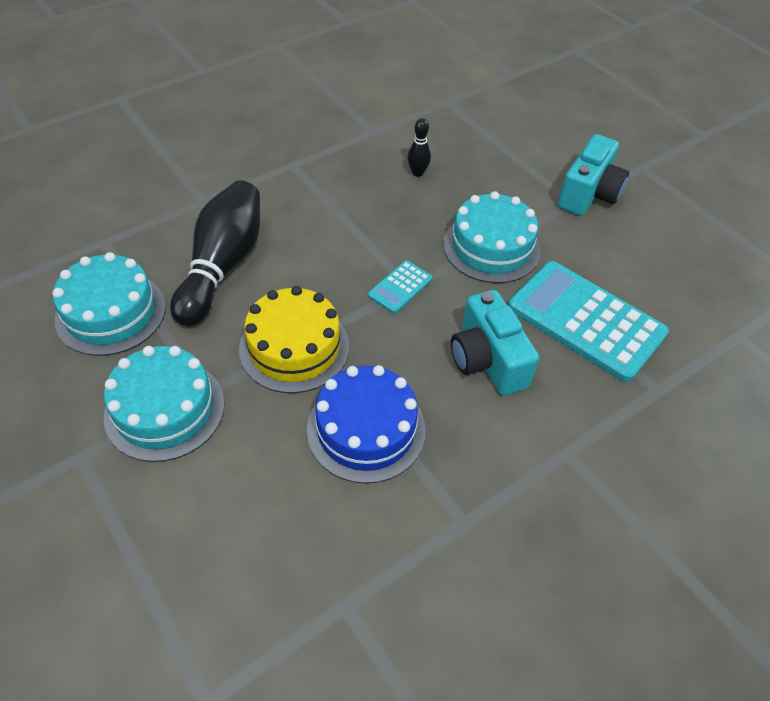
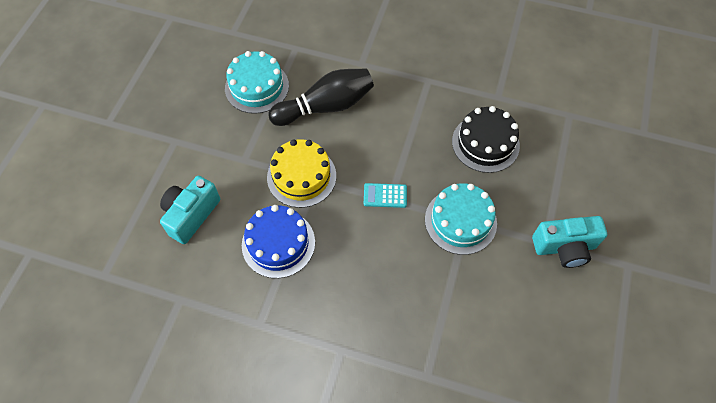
camera: 55 degrees right, 10 degrees up
turquoise cake [104,346,225,462] -> none
black bowling pin [407,118,431,177] -> black cake [452,106,520,173]
turquoise camera [451,290,539,396] -> turquoise camera moved to [160,176,220,244]
turquoise calculator [508,261,669,382] -> none

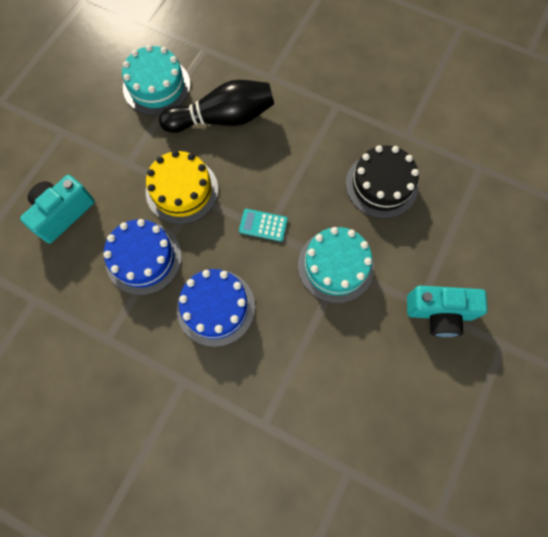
camera: 10 degrees right, 10 degrees up
none -> blue cake [177,269,255,347]

